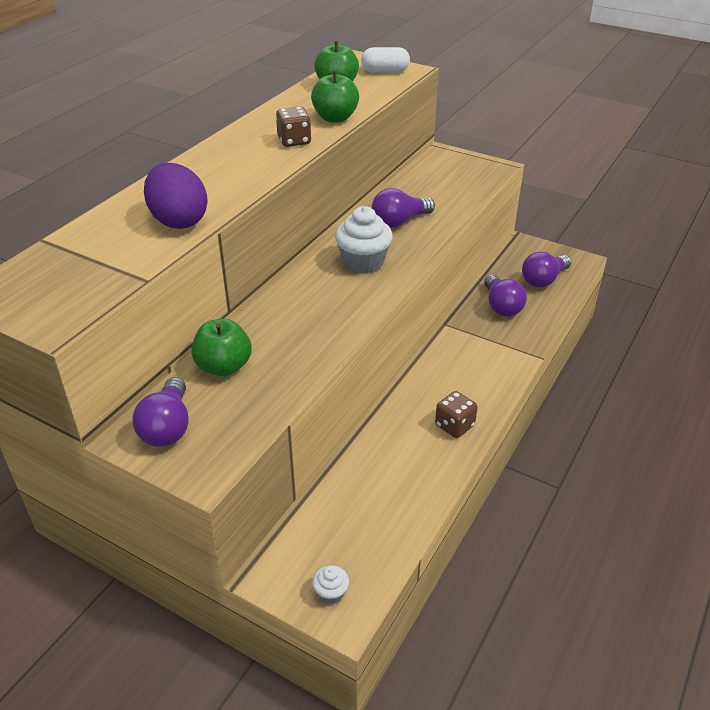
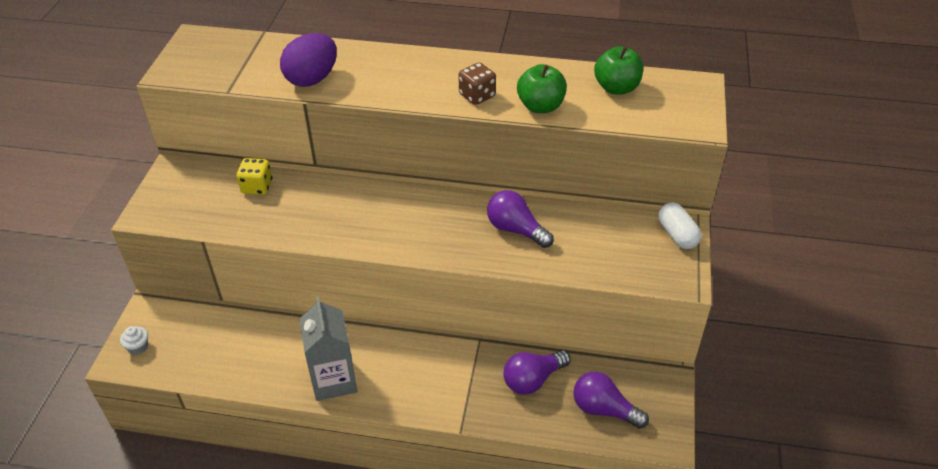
camera: 70 degrees right, 5 degrees up
purple light bulb [133,377,189,447] -> none
green apple [191,319,252,376] -> yellow dice [237,158,272,195]
white cupcake [335,206,393,274] -> none
white capsule [361,47,410,73] -> white capsule moved to [658,202,702,249]
brown dice [435,391,478,438] -> grey carton [300,297,357,401]

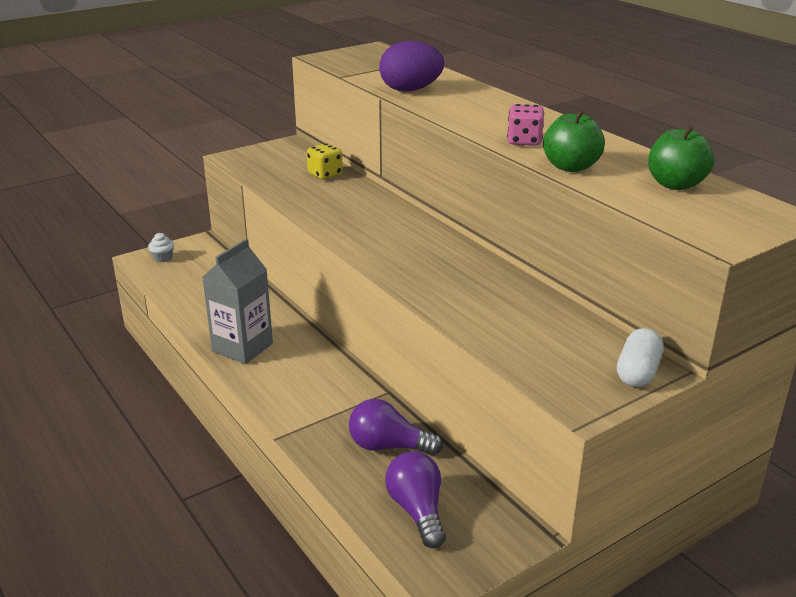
camera: 45 degrees right, 15 degrees down
brown dice [459,62,496,105] -> pink dice [507,104,544,146]
purple light bulb [487,190,554,248] -> none

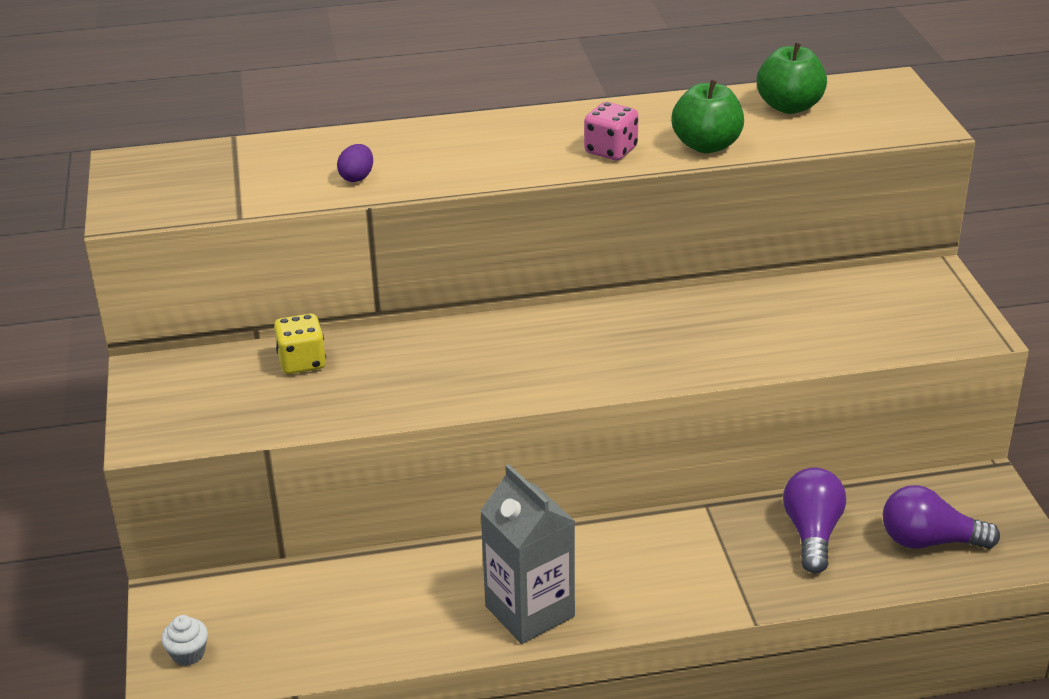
camera: 65 degrees left, 5 degrees up
purple light bulb [349,399,443,455] -> purple light bulb turned 150 degrees clockwise [783,467,846,574]
purple egg [379,41,444,92] -> purple egg [337,144,373,182], size x0.47
white capsule [617,328,663,387] -> none

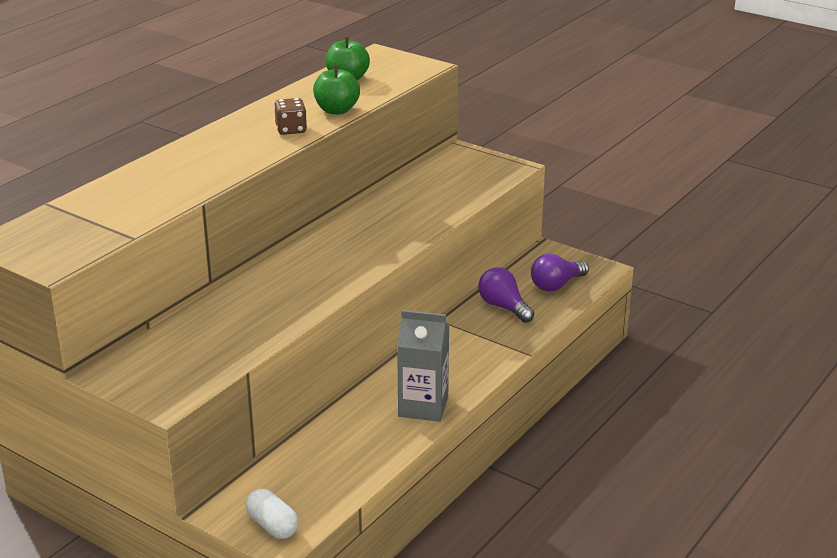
camera: 45 degrees left, 5 degrees down
white cupcake [161,615,208,666] -> white capsule [245,489,299,539]
yellow dice [274,314,326,374] -> none
purple egg [337,144,373,182] -> none
pink dice [584,102,639,160] -> brown dice [274,98,307,135]

